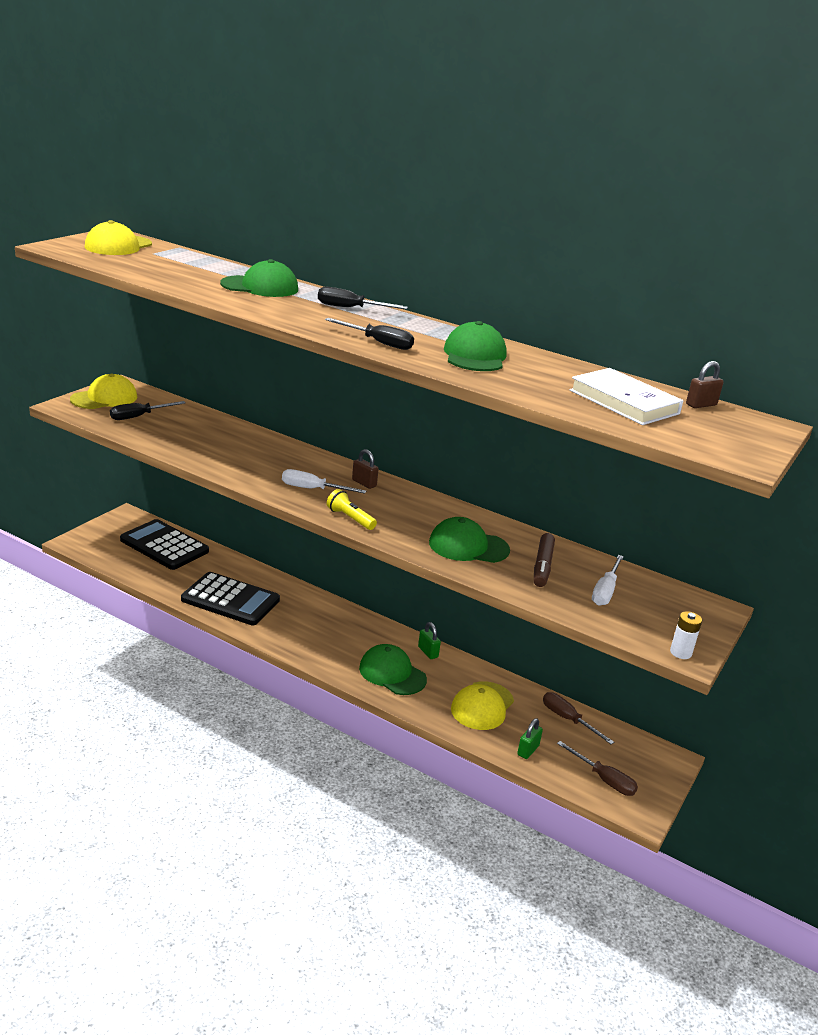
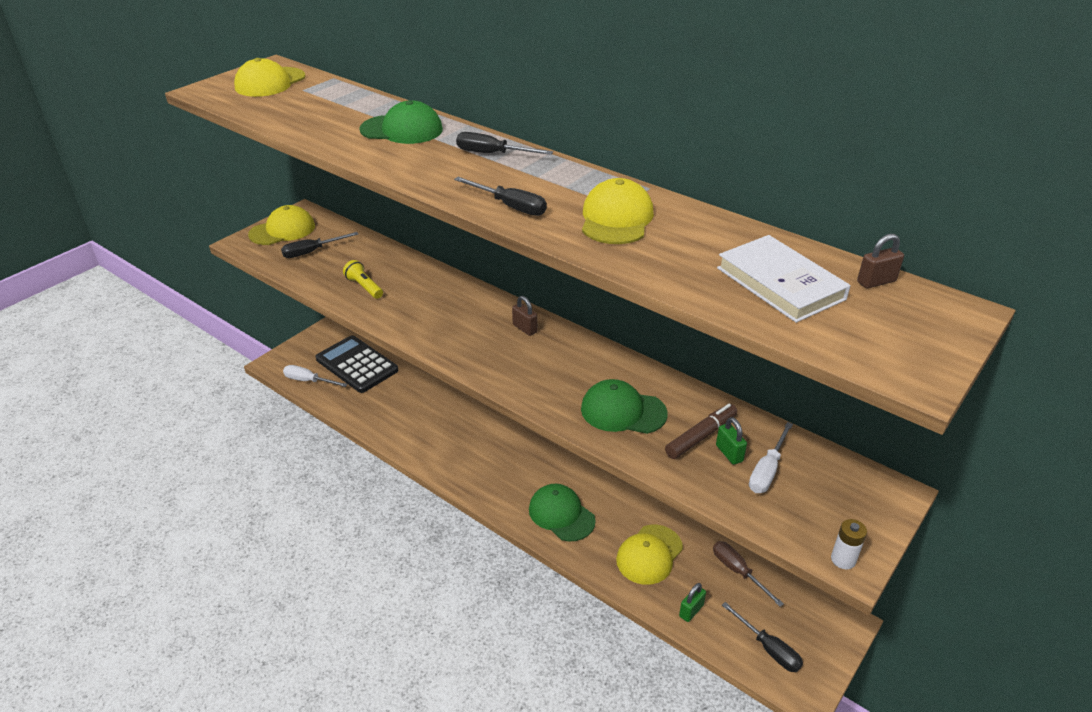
camera: 10 degrees right, 10 degrees up
black calculator [181,572,280,625] -> none
white screwdriver [282,469,366,494] -> white screwdriver moved to [283,365,348,387]
yellow flashlight [327,489,377,530] -> yellow flashlight moved to [343,260,383,299]
green padlock [418,622,441,659] -> green padlock moved to [716,417,747,465]
green cap [444,321,507,371] -> yellow cap [582,178,654,244]
brown marker [534,533,555,587] -> brown marker turned 150 degrees counterclockwise [665,404,737,459]
brown screwdriver [557,741,638,796] -> black screwdriver [722,602,803,672]

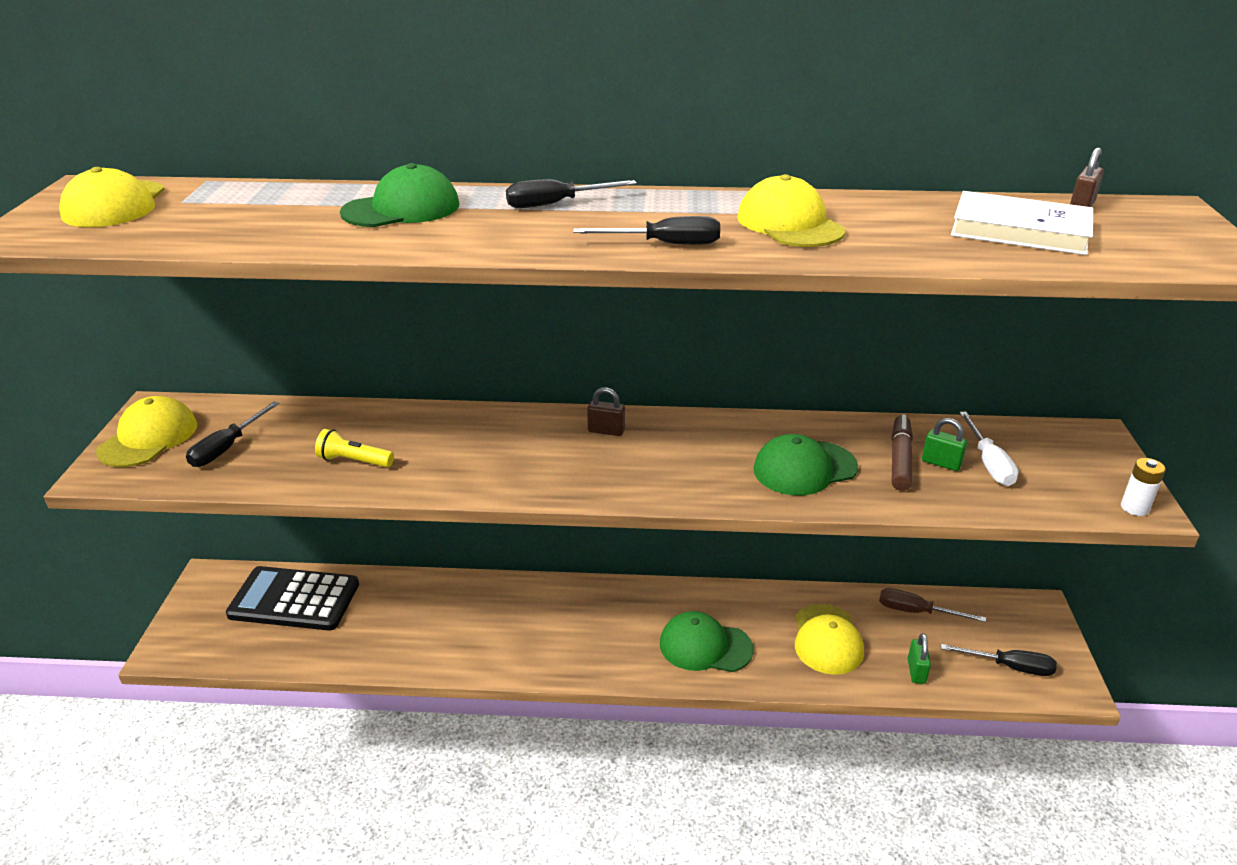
camera: 35 degrees left, 5 degrees down
white screwdriver [283,365,348,387] -> none

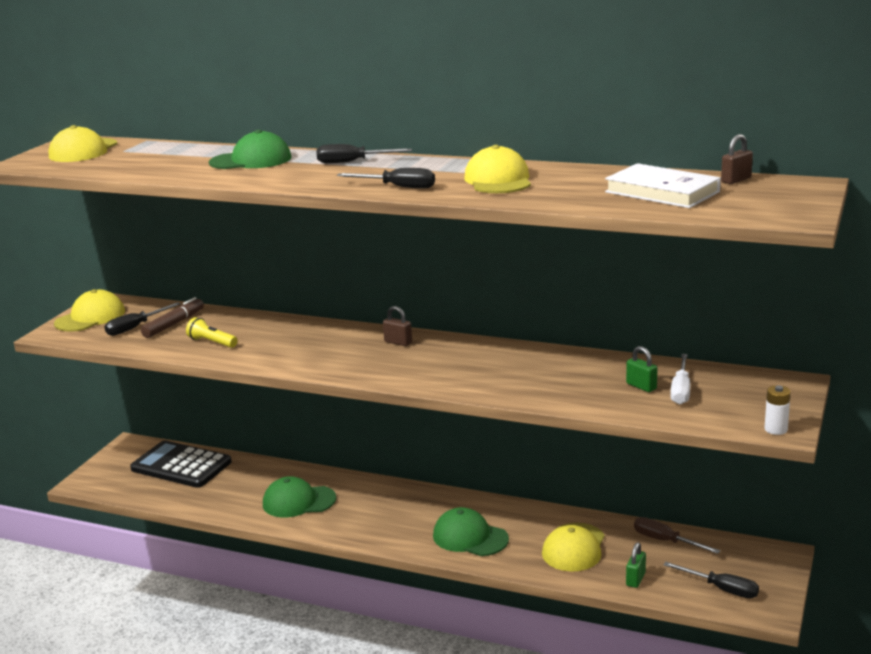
camera: 20 degrees right, 10 degrees down
green cap [753,434,858,496] -> green cap moved to [263,476,336,517]
brown marker [891,414,913,491] -> brown marker moved to [141,297,204,338]

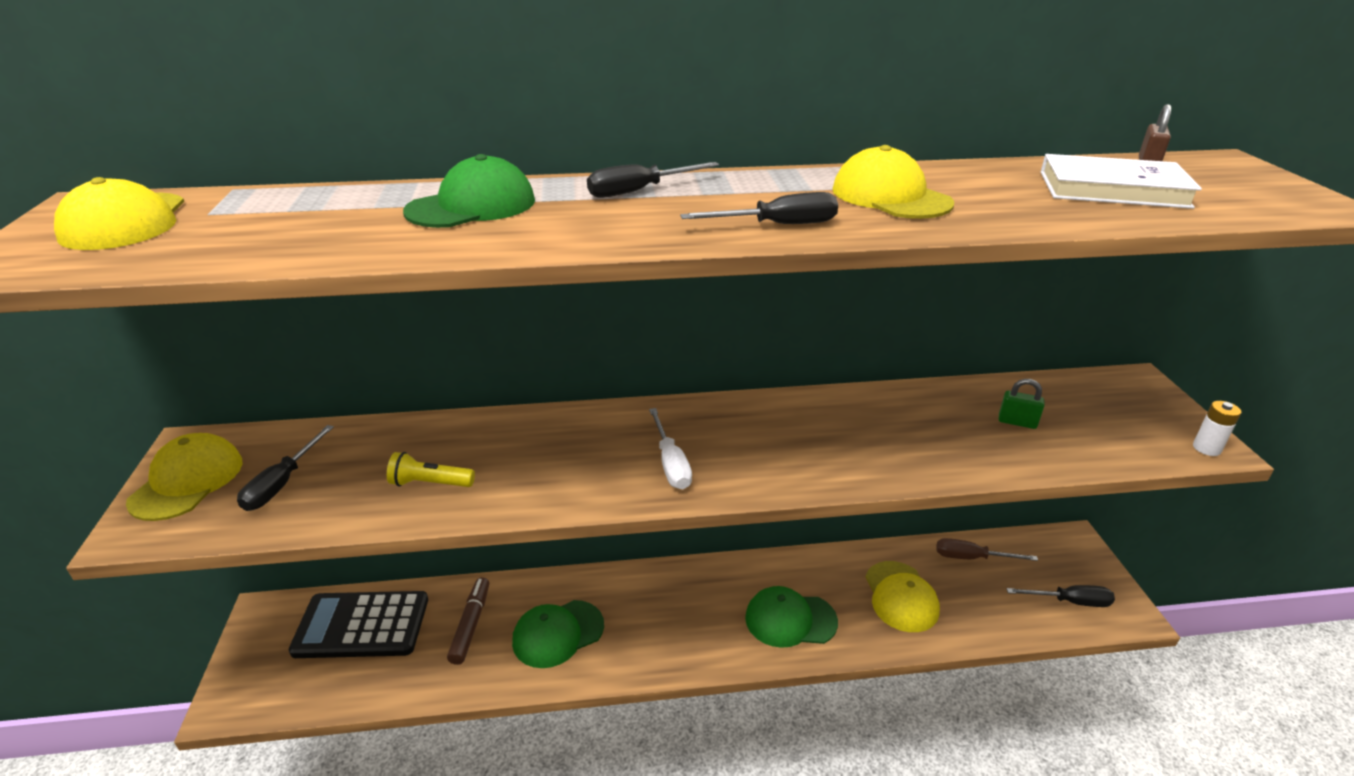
camera: 30 degrees left, 10 degrees up
brown marker [141,297,204,338] -> brown marker moved to [447,577,489,665]
brown padlock [383,306,412,346] -> none
green padlock [626,542,646,588] -> none
white screwdriver [670,354,690,405] -> white screwdriver moved to [649,408,692,489]

